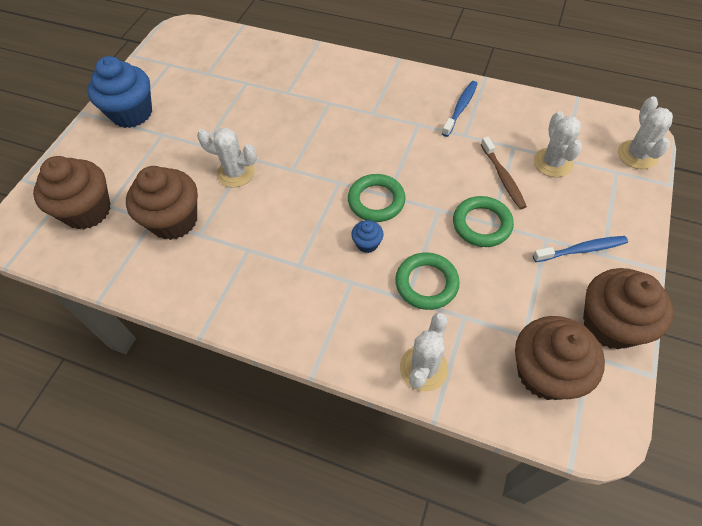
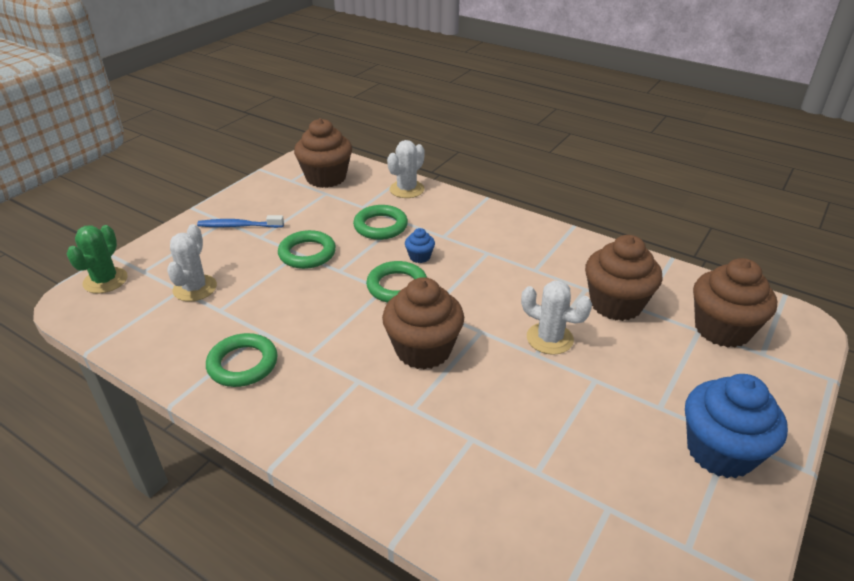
camera: 170 degrees left, 20 degrees down
blue toothbrush [442,81,478,137] -> green ring [206,333,277,387]
brown toothbrush [481,137,527,209] -> none
brown cupcake [583,268,673,350] -> brown cupcake moved to [382,277,464,370]
white cactus [618,97,673,169] -> green cactus [67,225,128,293]

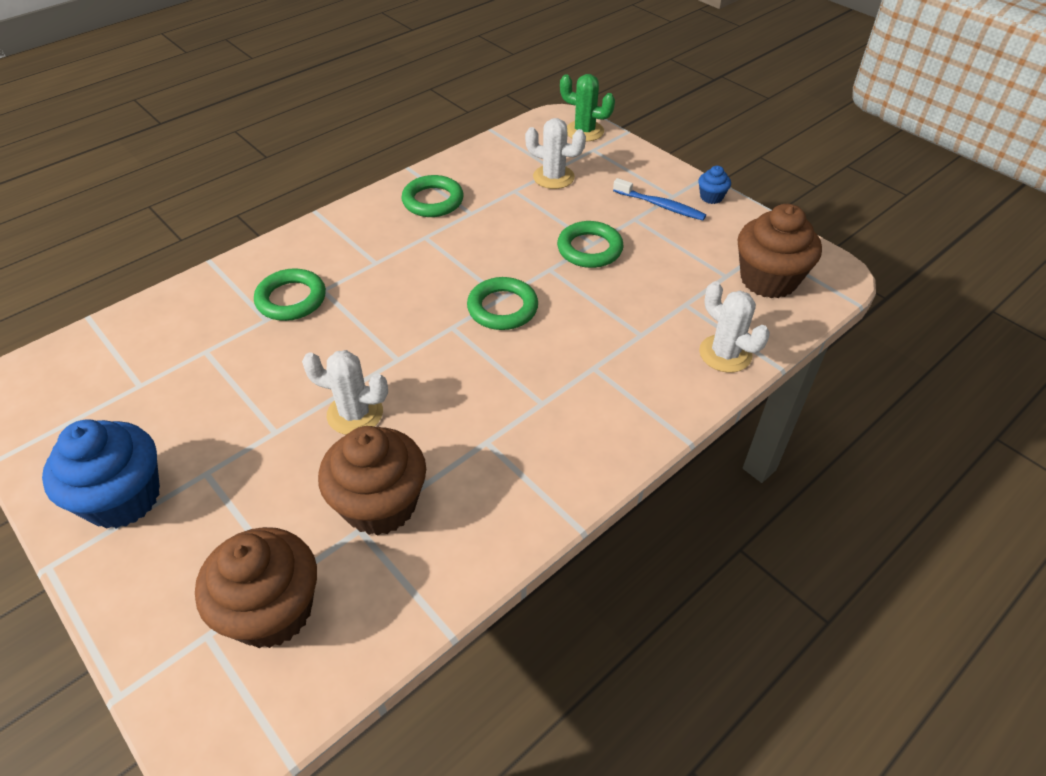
camera: 105 degrees right, 10 degrees up
blue toothbrush [197,215,284,228] -> blue toothbrush turned 105 degrees clockwise [613,178,706,220]
green ring [353,205,408,240] -> green ring moved to [254,268,326,321]
brown cupcake [382,277,464,370] -> none
blue cupcake [405,228,435,263] -> blue cupcake moved to [698,166,731,204]
white cactus [521,280,592,355] -> white cactus turned 60 degrees clockwise [302,350,388,435]

